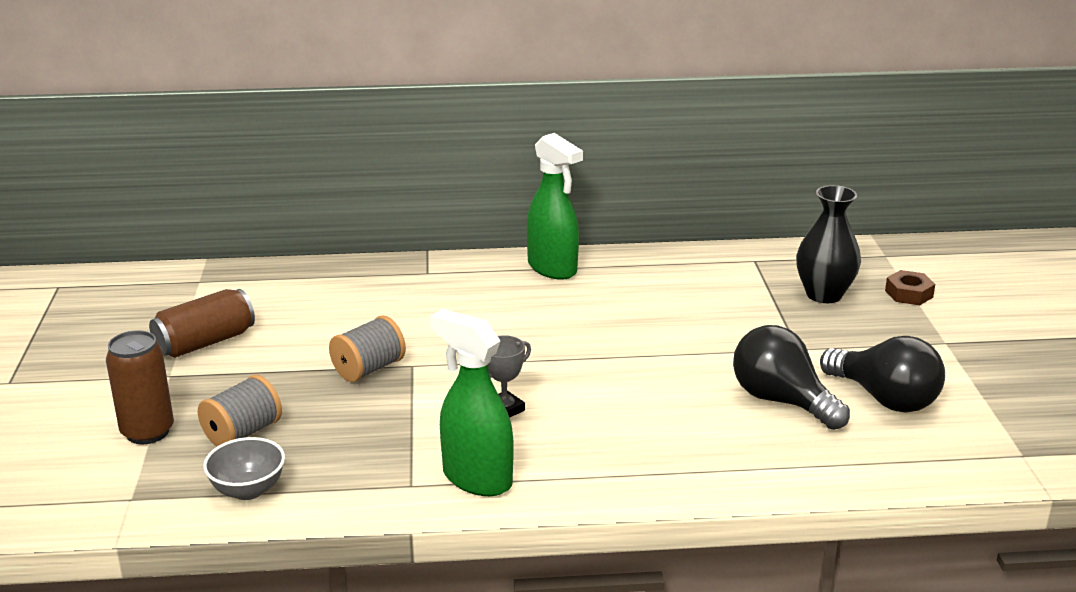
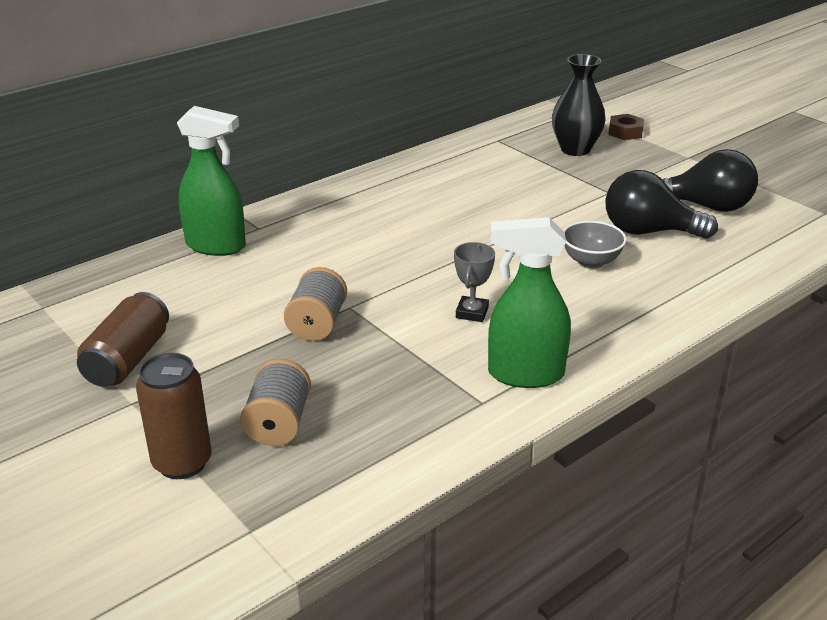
camera: 35 degrees left, 5 degrees up
grey bowl [203,437,285,500] -> grey bowl moved to [563,221,627,268]
green spray bottle [527,133,583,280] -> green spray bottle moved to [177,106,246,256]

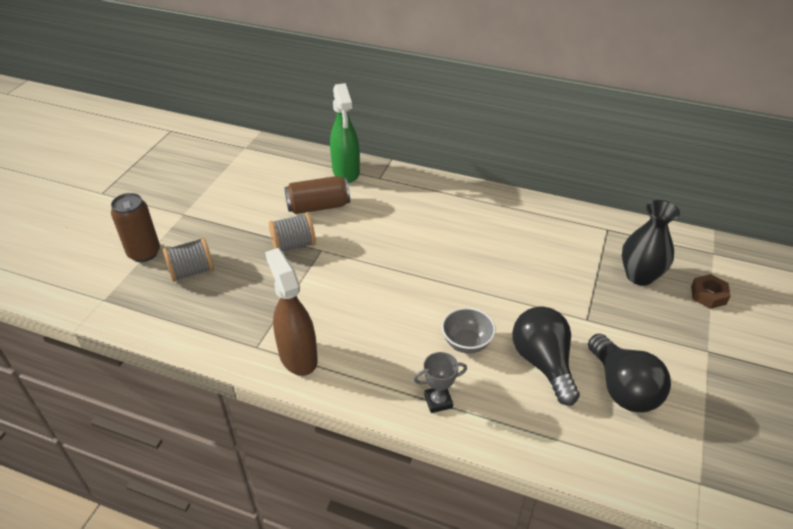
camera: 60 degrees right, 10 degrees up
brown can [77,292,169,387] -> brown can moved to [284,176,350,214]
grey trophy [454,242,495,322] -> grey trophy moved to [413,352,467,413]
green spray bottle [488,217,571,388] -> brown spray bottle [265,248,318,376]

